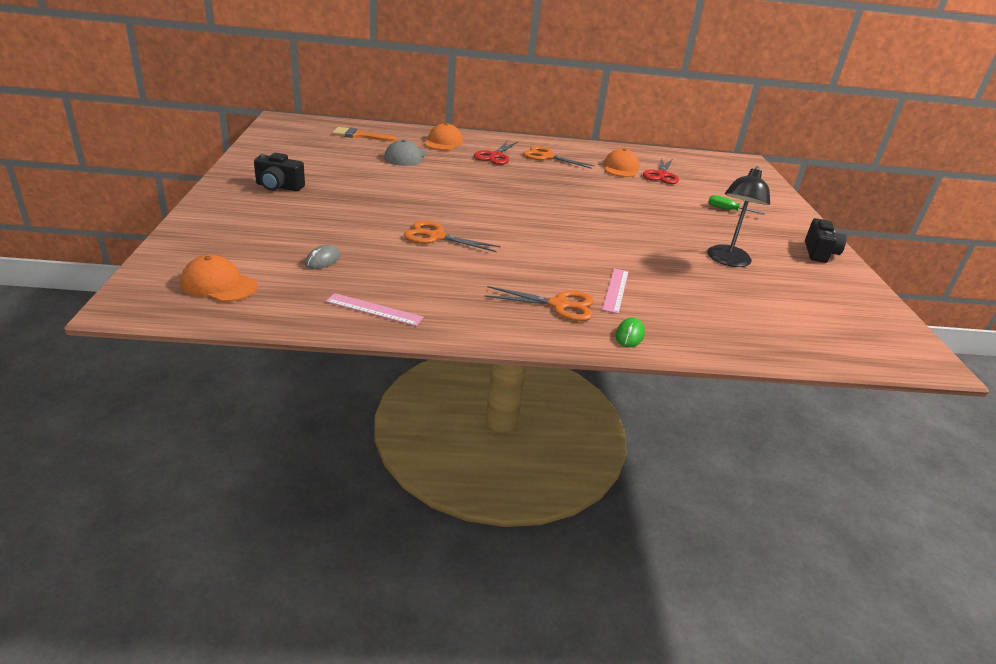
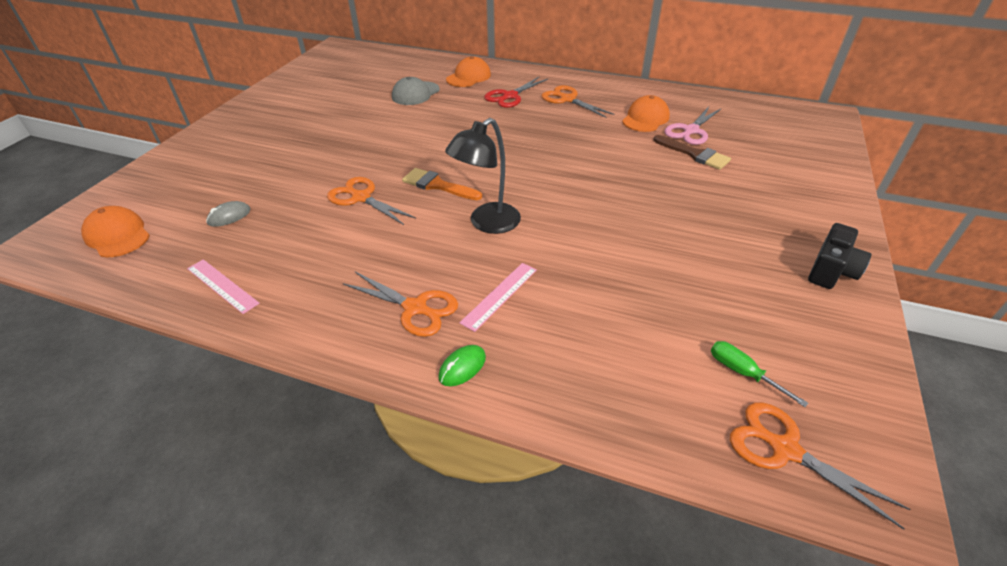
camera: 25 degrees right, 10 degrees up
black camera [254,153,305,191] -> none
orange brush [332,127,396,142] -> orange brush moved to [402,168,482,200]
red scissors [643,159,679,184] -> pink scissors [665,107,722,145]
black lamp [707,166,770,267] -> black lamp moved to [445,118,521,234]
green screwdriver [708,195,765,215] -> green screwdriver moved to [711,341,808,407]
none -> brown brush [653,135,731,170]
none -> orange scissors [730,402,910,530]

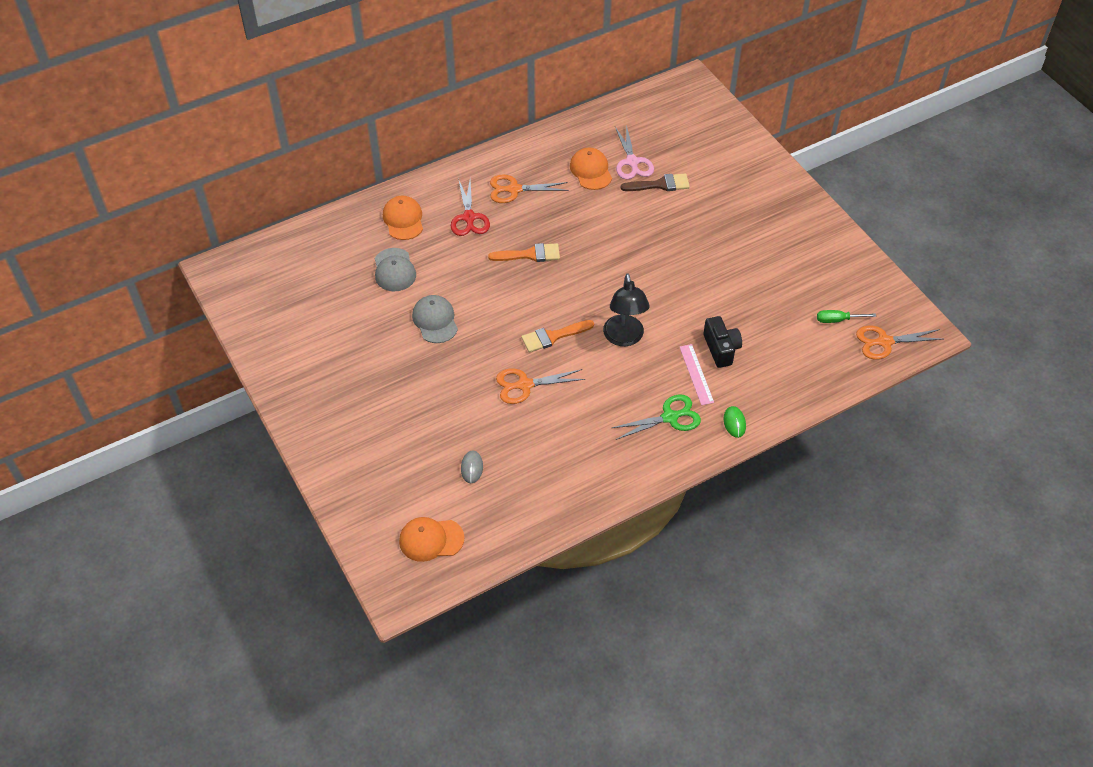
camera: 50 degrees left, 10 degrees up
pink ruler [187,259,260,314] -> none
orange scissors [343,272,458,337] -> green scissors [612,395,701,440]
black camera [808,223,871,289] -> black camera moved to [703,316,742,368]
none -> grey cap [412,295,458,343]
none -> orange brush [488,243,560,262]

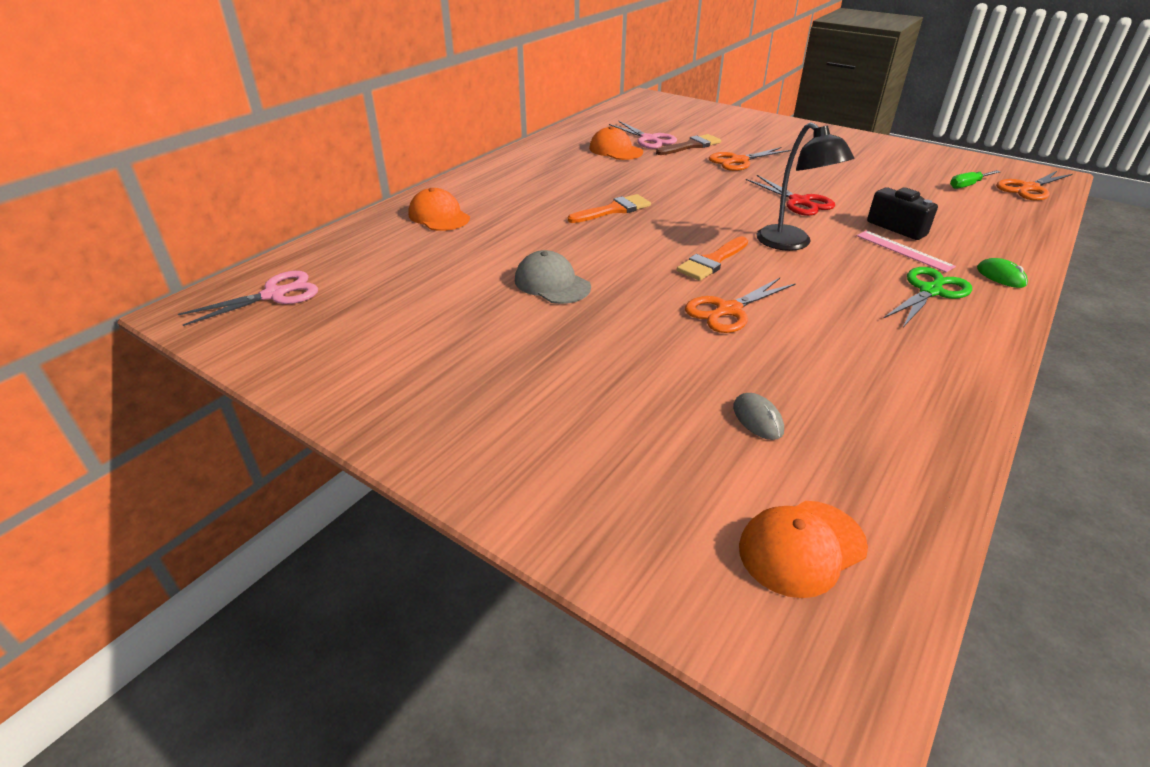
camera: 25 degrees left, 15 degrees down
grey cap [375,248,416,292] -> none
red scissors [451,181,490,236] -> red scissors moved to [746,175,835,216]
orange scissors [490,175,568,203] -> orange scissors moved to [709,147,791,171]
none -> pink scissors [178,271,318,326]

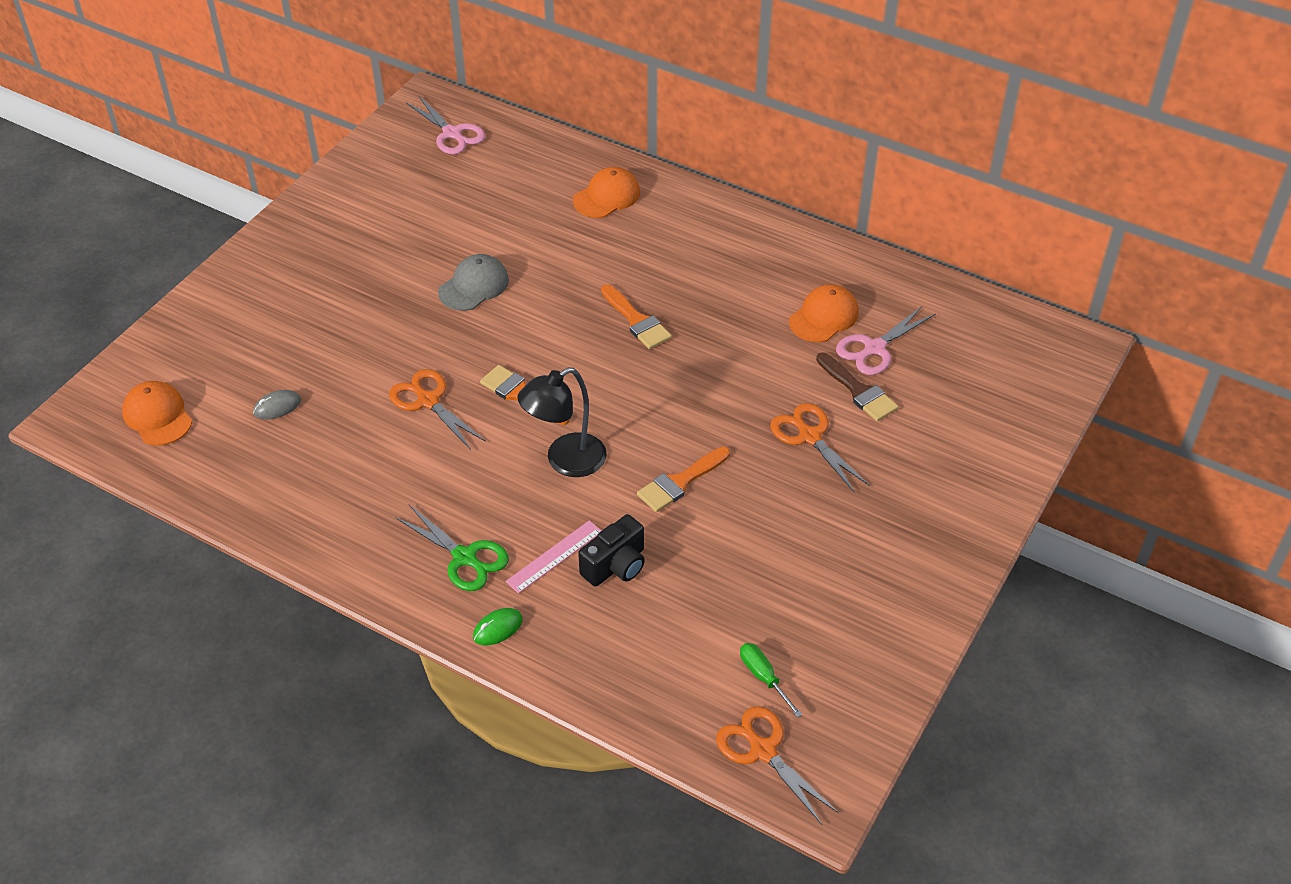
camera: 85 degrees right, 10 degrees up
red scissors [746,175,835,216] -> orange brush [637,446,730,512]

